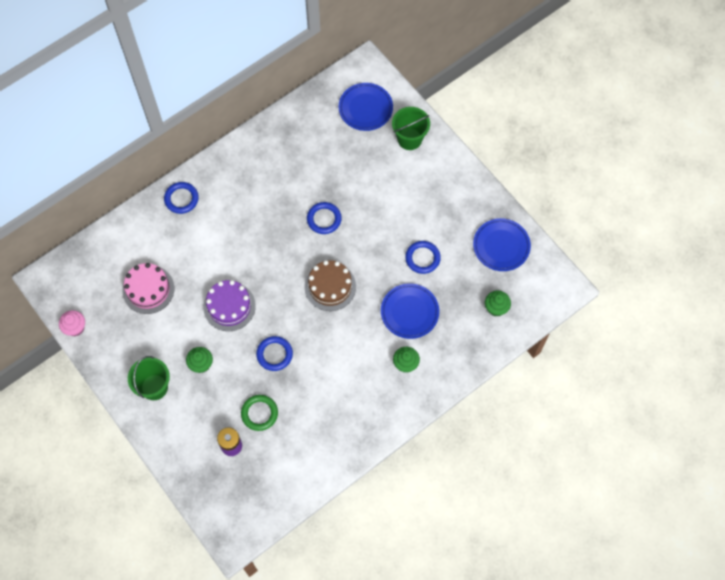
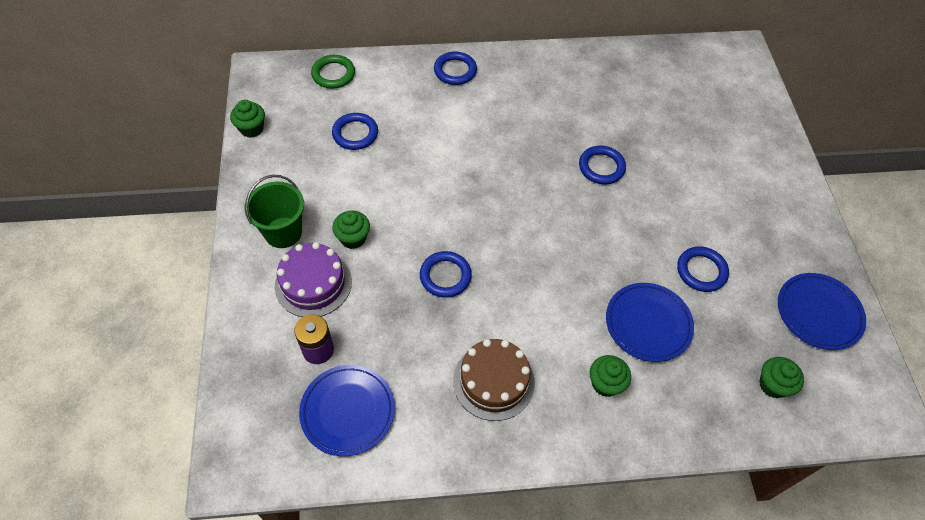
camera: 30 degrees right, 10 degrees down
pink cupcake [59,310,85,336] -> green cupcake [230,100,265,138]
pink cake [123,263,174,314] -> blue ring [332,113,378,150]
purple cake [204,280,256,331] -> purple cake moved to [275,242,352,317]
green ring [241,395,278,431] -> green ring moved to [311,55,355,89]
brown cake [304,260,356,311] -> brown cake moved to [453,339,535,421]
blue plate [339,83,393,131] -> blue plate moved to [299,365,395,456]
green bucket [392,107,430,150] -> none

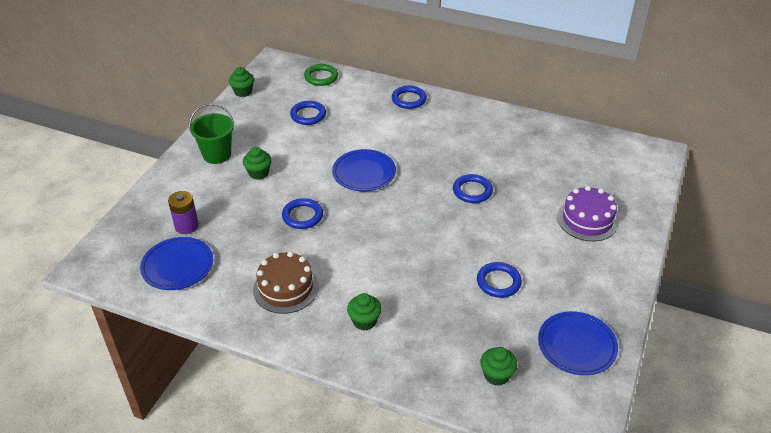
camera: 30 degrees right, 15 degrees down
purple cake [275,242,352,317] -> purple cake moved to [557,186,618,241]
blue plate [606,283,694,362] -> blue plate moved to [332,149,396,191]

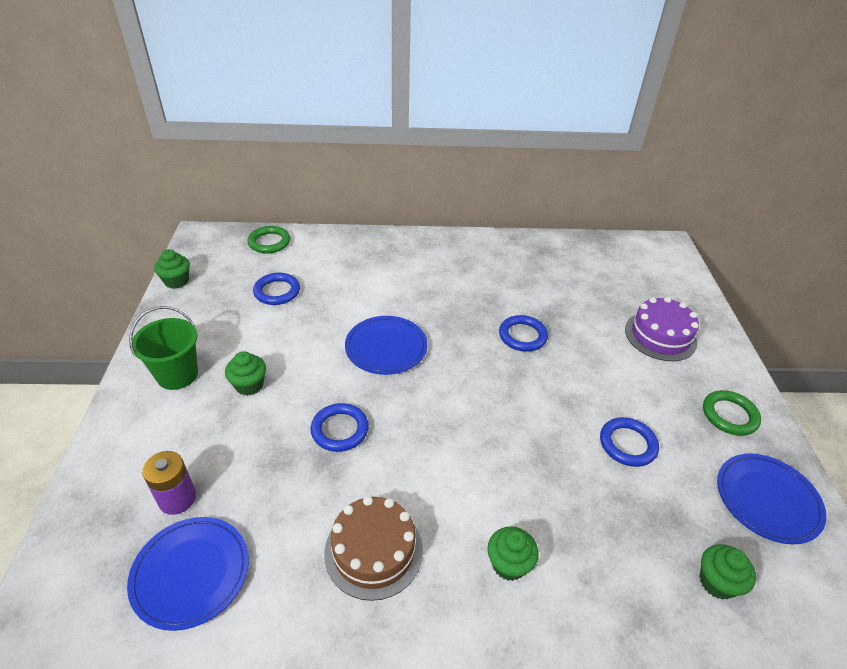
camera: 25 degrees left, 0 degrees up
blue ring [392,86,427,109] -> none
none -> green ring [703,390,761,436]

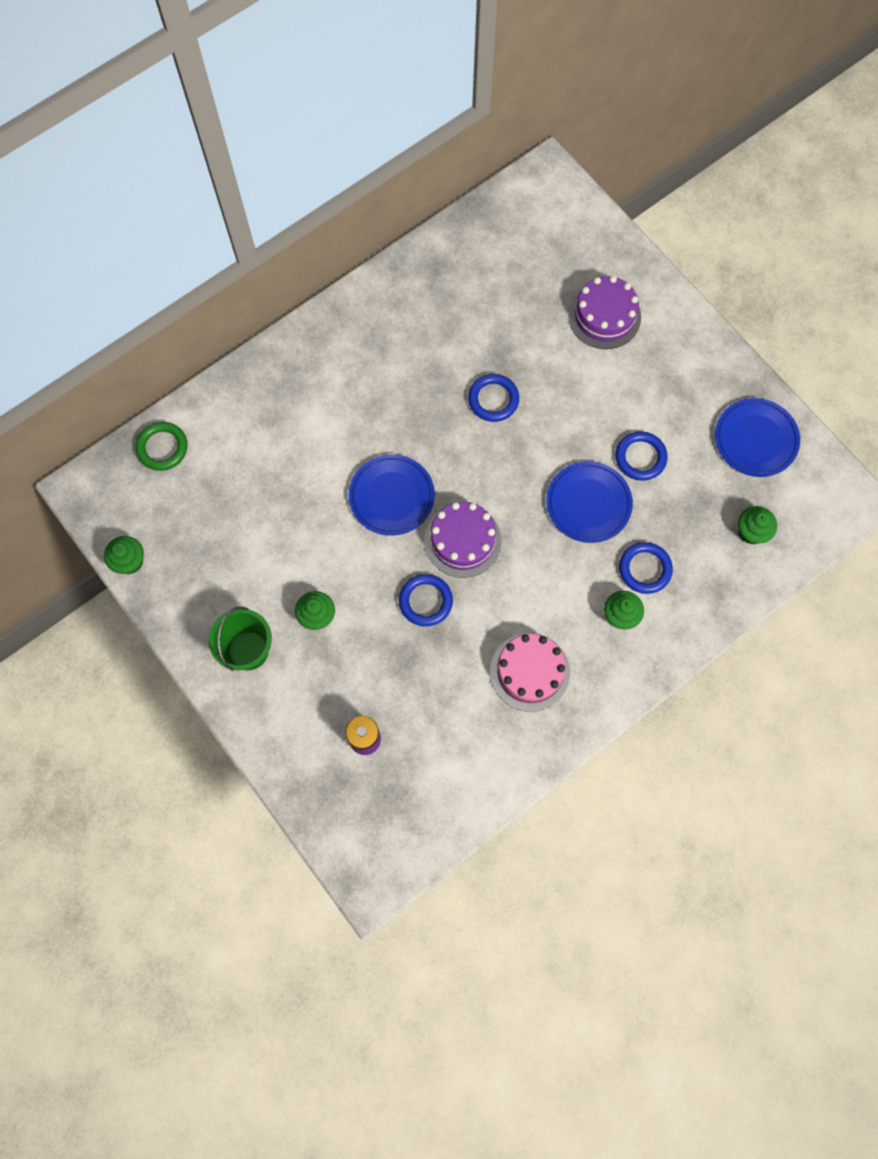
camera: 35 degrees left, 30 degrees up
blue plate [127,517,249,631] -> blue plate moved to [546,461,633,543]
blue ring [253,273,300,305] -> blue ring moved to [619,542,673,594]
brown cake [324,496,423,601] -> pink cake [490,633,570,712]
green ring [703,390,761,436] -> none
none -> purple cake [424,502,501,578]

